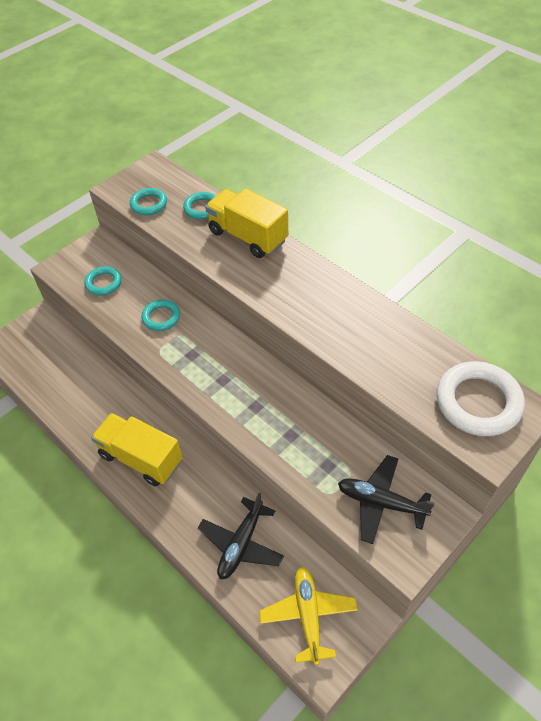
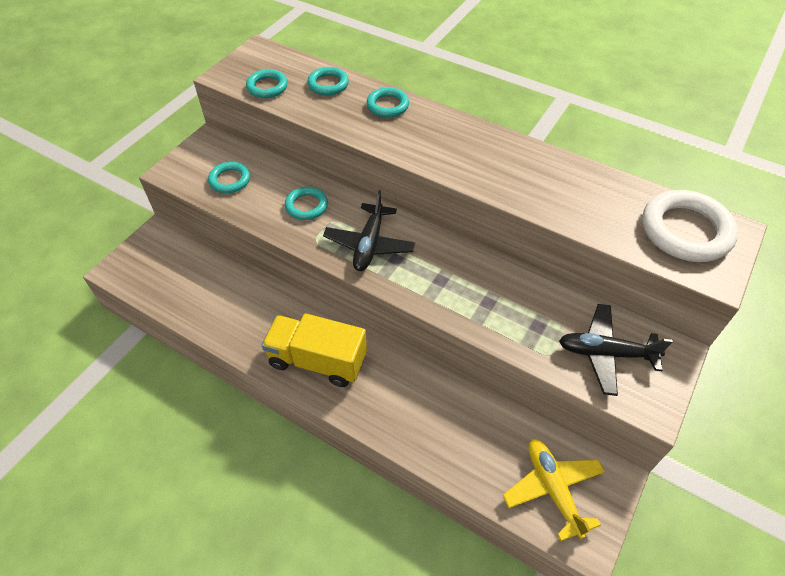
camera: 15 degrees left, 0 degrees up
black plane [197,492,284,579] -> black plane moved to [323,190,415,271]
yellow truck [205,188,288,258] -> turquoise ring [367,87,409,118]

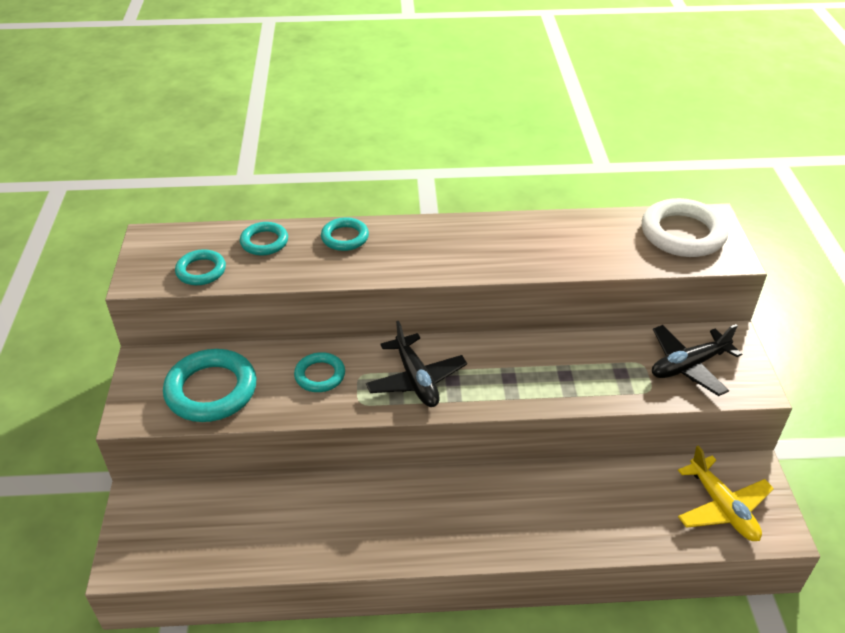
camera: 35 degrees left, 10 degrees down
turquoise ring [208,162,250,193] -> turquoise ring [163,349,257,422], size x1.77
yellow truck [262,313,367,387] -> none
yellow plane [503,439,605,541] -> yellow plane turned 150 degrees counterclockwise [678,445,774,541]

